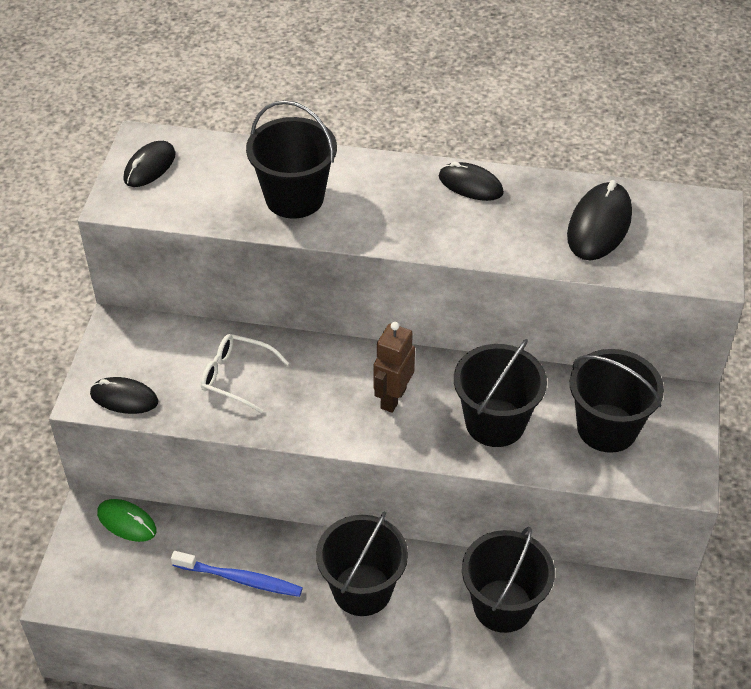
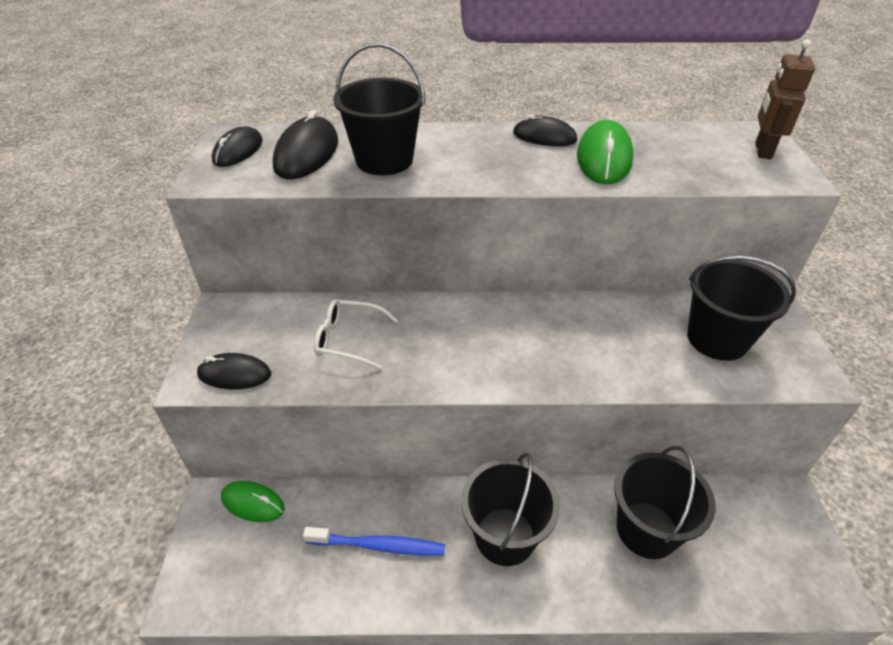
camera: 10 degrees left, 5 degrees down
brown robot [373,322,415,413] -> brown robot moved to [755,39,815,159]
black bucket [454,339,547,447] -> none
black mouse [567,180,632,260] -> black mouse moved to [273,110,338,179]
none -> green mouse [577,120,633,184]

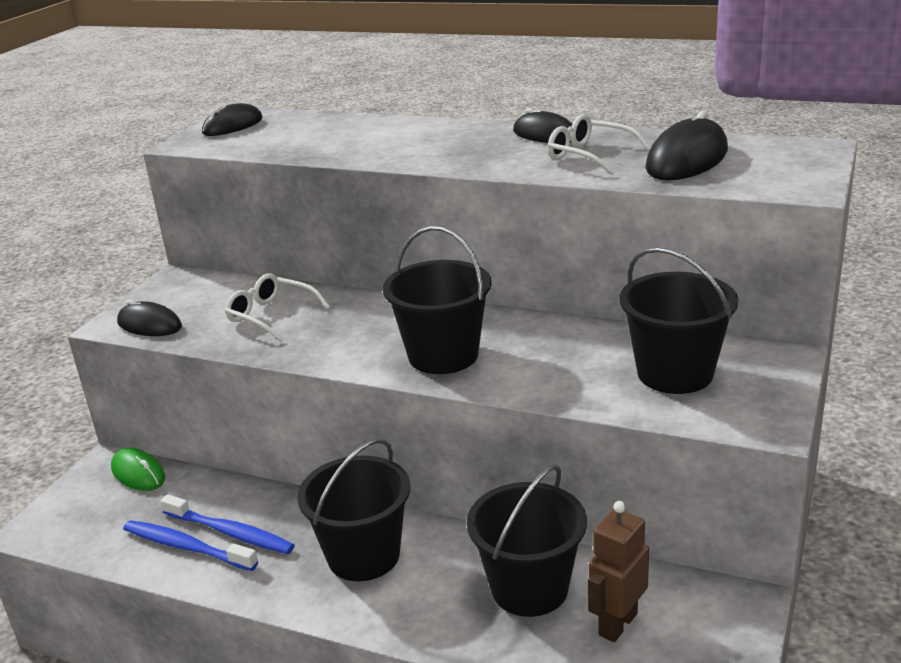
camera: 25 degrees right, 15 degrees down
black mouse [273,110,338,179] -> black mouse moved to [645,111,728,180]
black bucket [333,43,425,175] -> black bucket moved to [383,226,491,374]
green mouse [577,120,633,184] -> white glasses [548,114,651,175]
brown robot [755,39,815,159] -> brown robot moved to [588,501,649,642]
none -> blue toothbrush [123,520,258,571]

